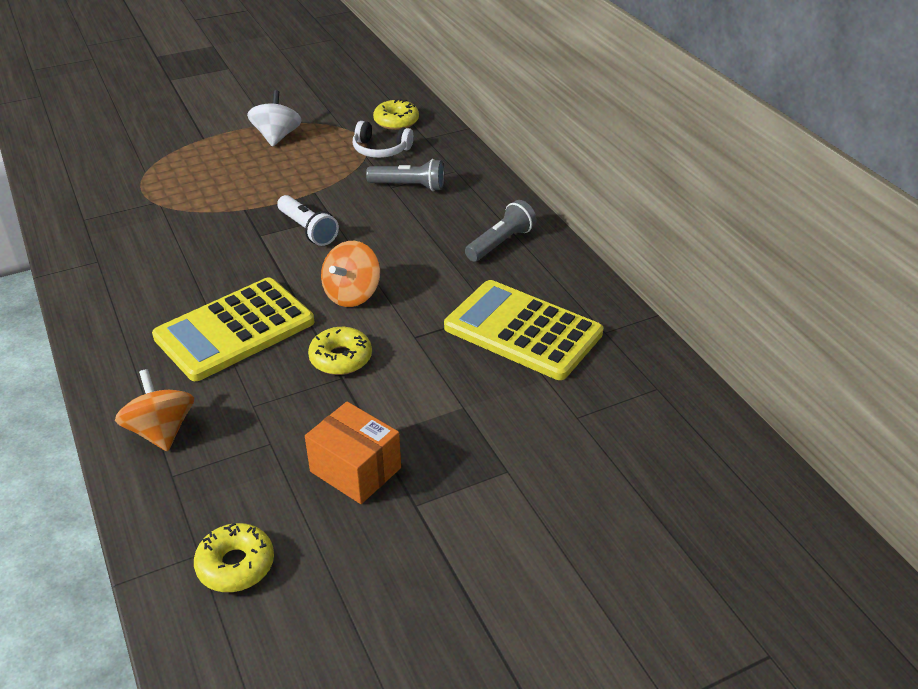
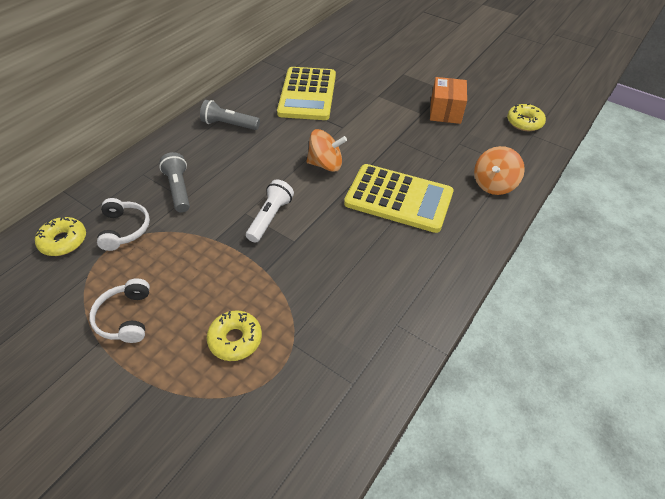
camera: 120 degrees left, 10 degrees up
white spinning top [247,90,302,147] -> white headphones [89,278,150,343]
yellow donut [308,327,372,375] -> yellow donut moved to [206,311,262,361]

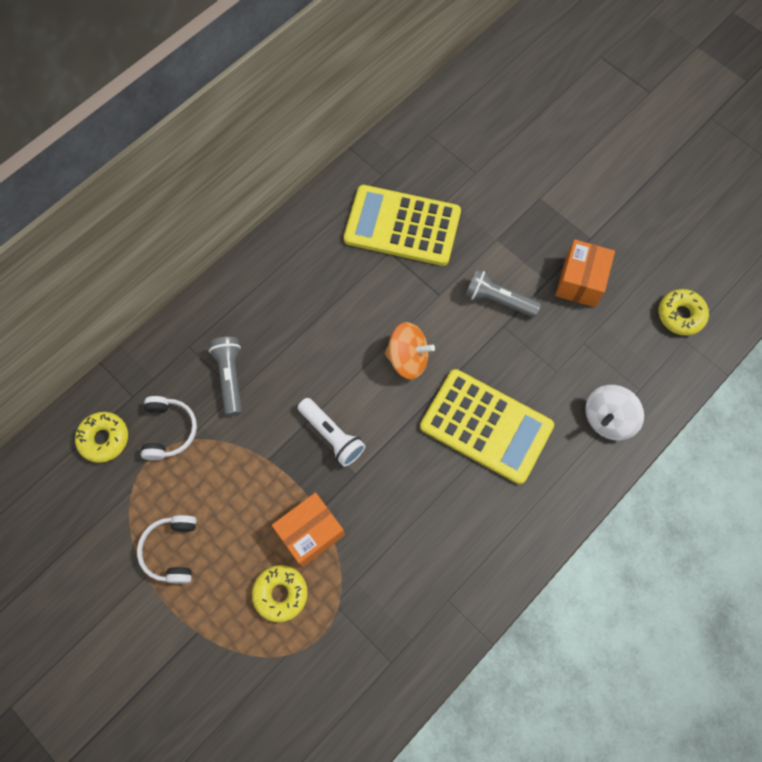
camera: 10 degrees right, 20 degrees up
grey flashlight [200,100,260,130] -> grey flashlight moved to [465,269,541,317]
white flashlight [246,180,294,243] -> white flashlight turned 105 degrees clockwise [298,398,366,467]
yellow calculator [277,67,336,120] -> yellow calculator turned 90 degrees clockwise [344,185,461,266]
orange spinning top [474,146,525,195] -> white spinning top [585,385,644,441]
none -> orange box [272,492,345,567]

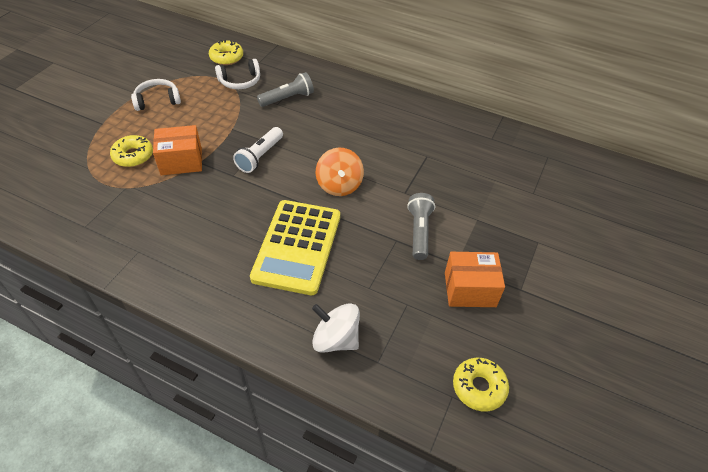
camera: 70 degrees right, 20 degrees down
orange box [272,492,345,567] -> orange box turned 45 degrees counterclockwise [153,125,202,175]
yellow calculator [344,185,461,266] -> none

